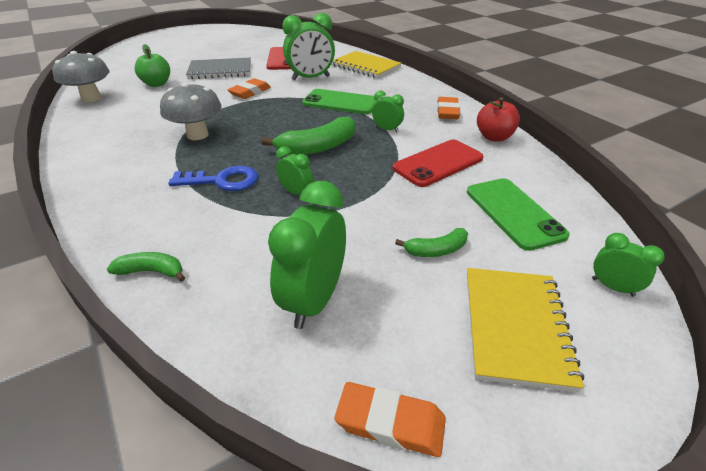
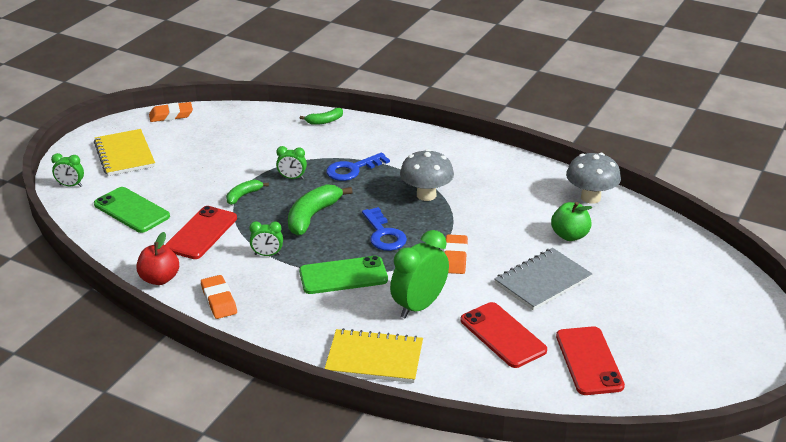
camera: 150 degrees right, 5 degrees down
green clock [268,181,346,329] -> none
green banana [395,228,468,257] -> green banana moved to [226,180,269,205]
none -> blue key [362,207,407,251]
none -> red phone [556,326,625,395]

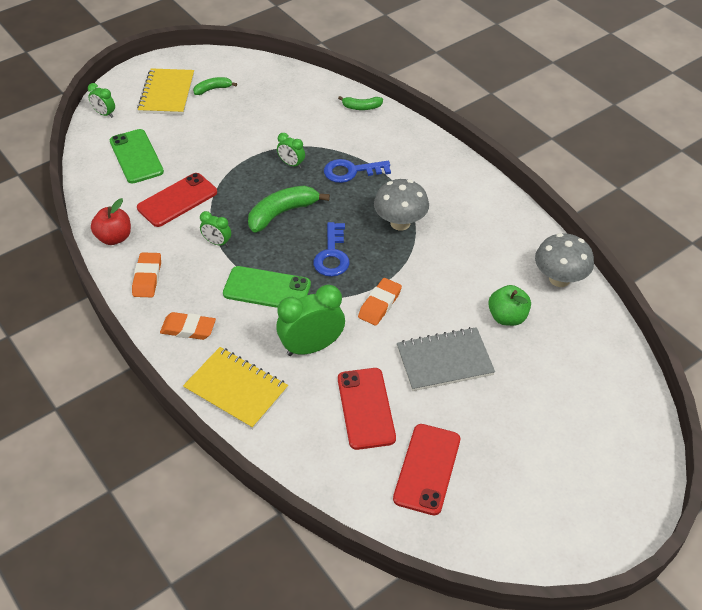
camera: 25 degrees right, 15 degrees up
orange eraser [149,102,193,122] -> orange eraser moved to [160,312,216,340]
green banana [226,180,269,205] -> green banana moved to [193,77,237,95]

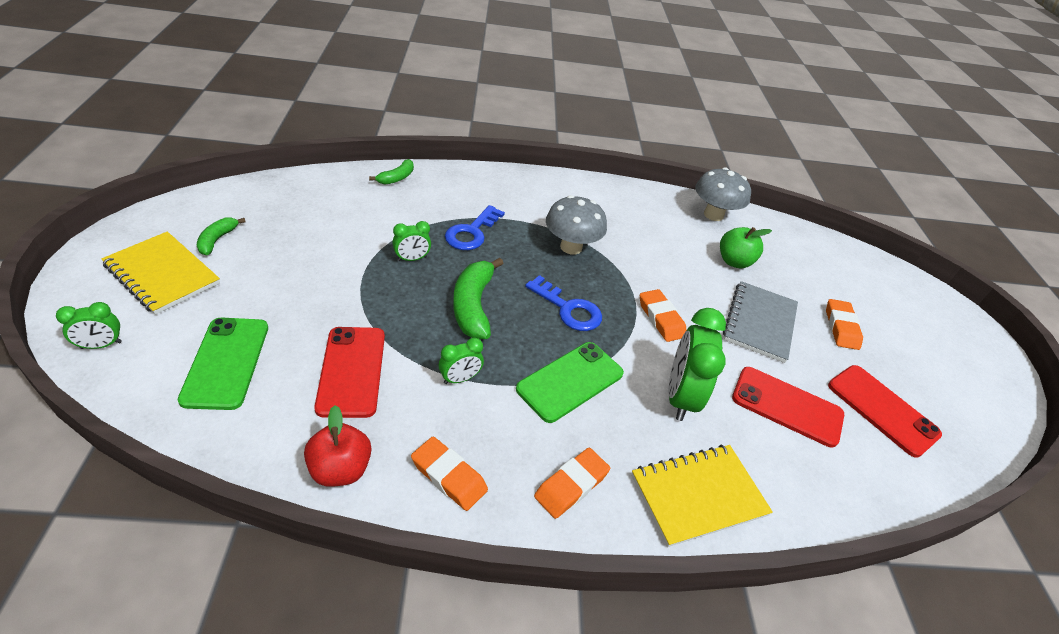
camera: 60 degrees left, 5 degrees down
green phone [110,129,164,184] -> green phone turned 75 degrees clockwise [178,318,268,410]
none -> orange eraser [826,299,863,350]

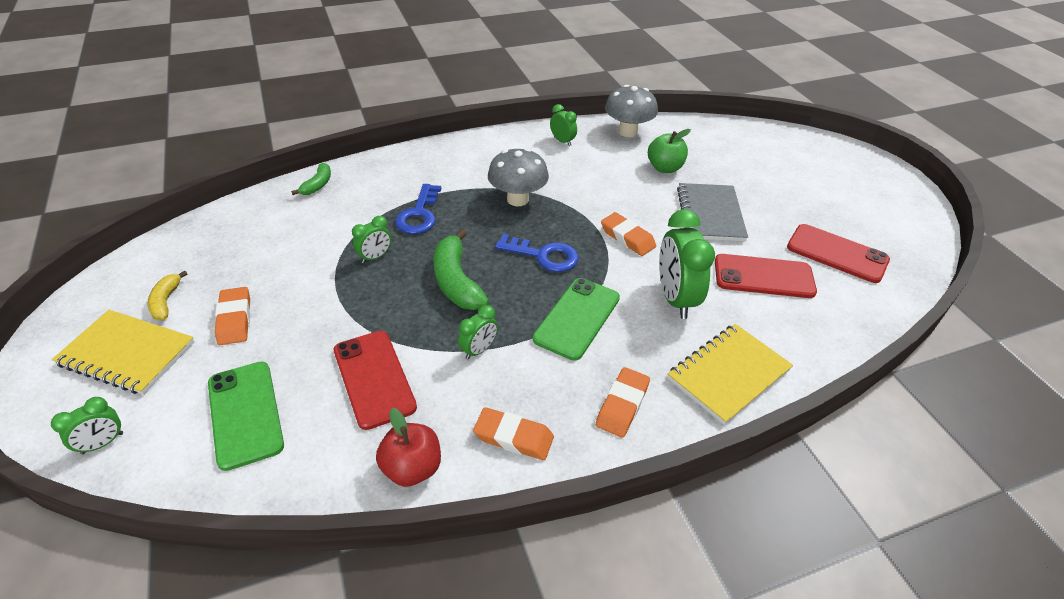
camera: 15 degrees left, 0 degrees up
green banana [197,217,246,255] -> yellow banana [147,270,188,320]
orange eraser [826,299,863,350] -> orange eraser moved to [215,287,250,345]
none -> green clock [550,104,577,146]

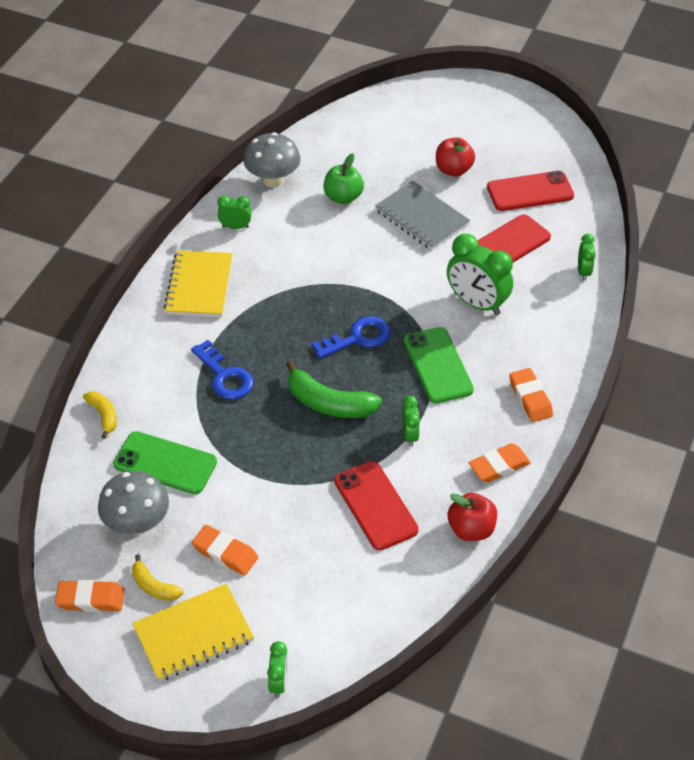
camera: 45 degrees left, 5 degrees up
green phone [208,361,284,471] -> green phone moved to [113,431,217,494]
green banana [291,163,331,195] -> yellow banana [83,392,117,439]
red phone [334,331,417,430] -> red phone turned 45 degrees clockwise [334,461,419,550]
green clock [352,216,392,263] -> green clock moved to [578,234,596,281]
grey mushroom [488,148,549,206] -> grey mushroom moved to [98,471,169,535]
orange eraser [601,212,656,256] -> orange eraser moved to [55,580,125,612]
yellow notebook [668,324,793,425] -> yellow notebook moved to [164,250,233,317]
none -> red apple [436,137,475,177]

